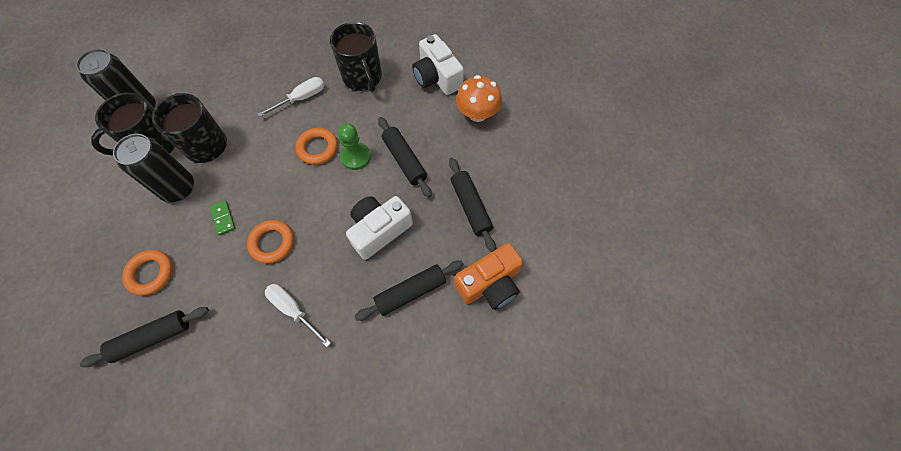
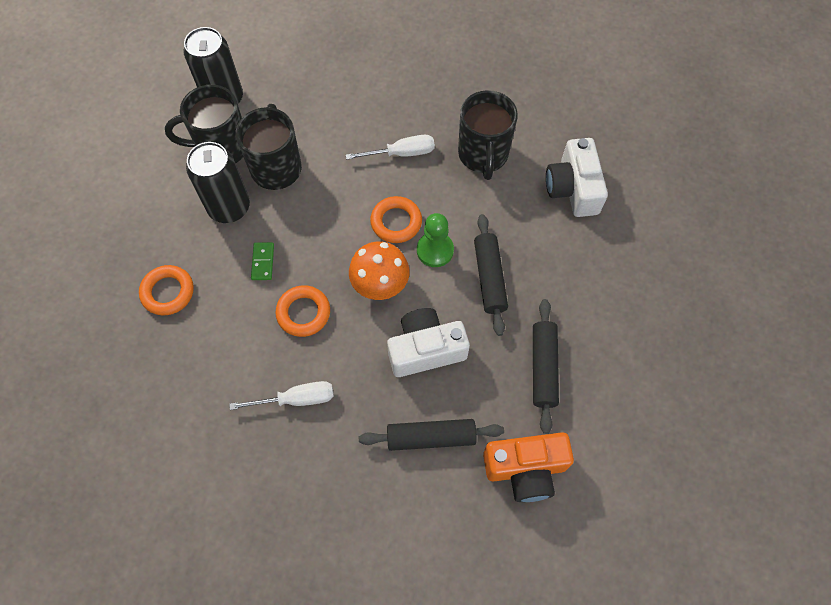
camera: 25 degrees right, 0 degrees up
black rolling pin [80,307,209,367] -> none
white screwdriver [265,284,331,347] -> white screwdriver turned 105 degrees clockwise [229,381,334,410]
orange mushroom [456,75,502,122] -> orange mushroom moved to [349,241,409,300]

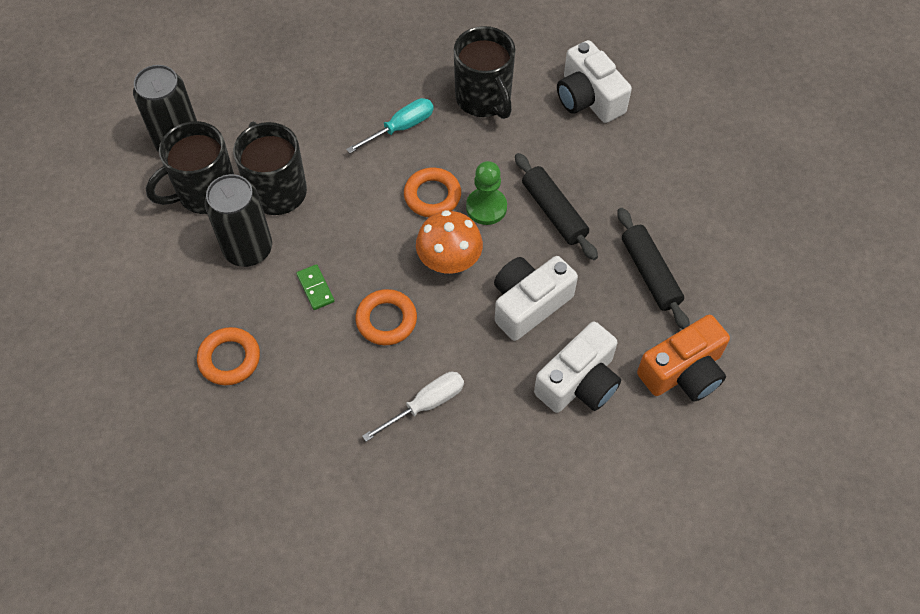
camera: 25 degrees left, 5 degrees down
white screwdriver [346,135,435,160] -> turquoise screwdriver [346,98,434,153]
black rolling pin [359,419,504,451] -> white camera [534,322,621,413]

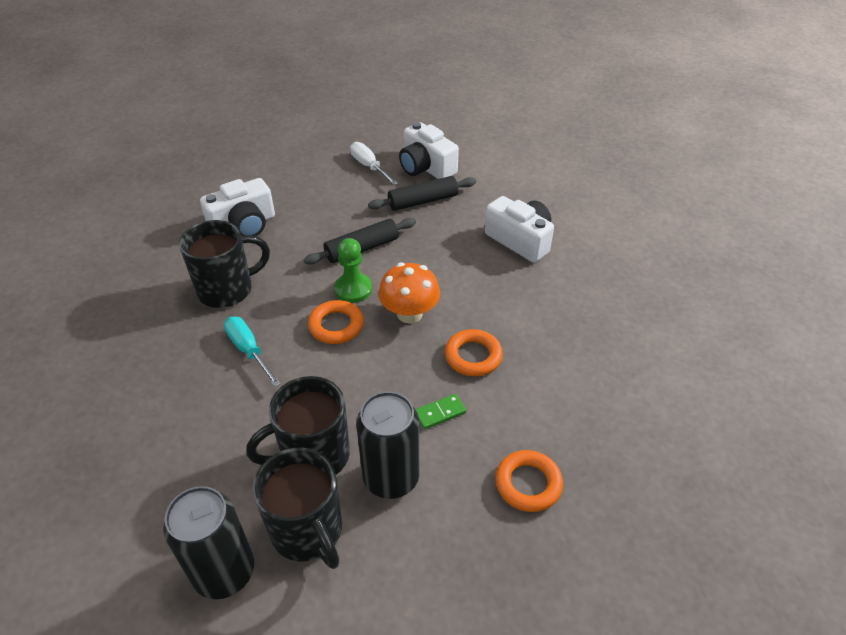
camera: 90 degrees left, 15 degrees down
white screwdriver [362,372,464,442] -> white screwdriver moved to [350,142,398,185]
white camera [494,256,578,341] -> white camera moved to [399,122,459,179]
orange camera [637,315,730,402] -> none

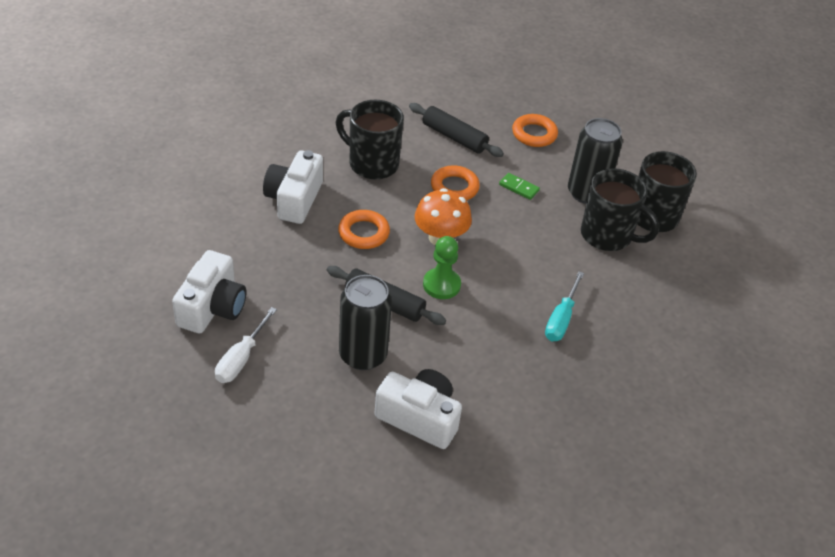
camera: 125 degrees left, 0 degrees up
black can [163,486,254,599] -> black can moved to [339,275,392,370]
black mug [179,220,270,308] -> black mug moved to [336,100,404,180]
orange ring [308,300,364,344] -> orange ring moved to [338,210,390,249]
black rolling pin [368,176,476,211] -> black rolling pin moved to [409,103,504,157]

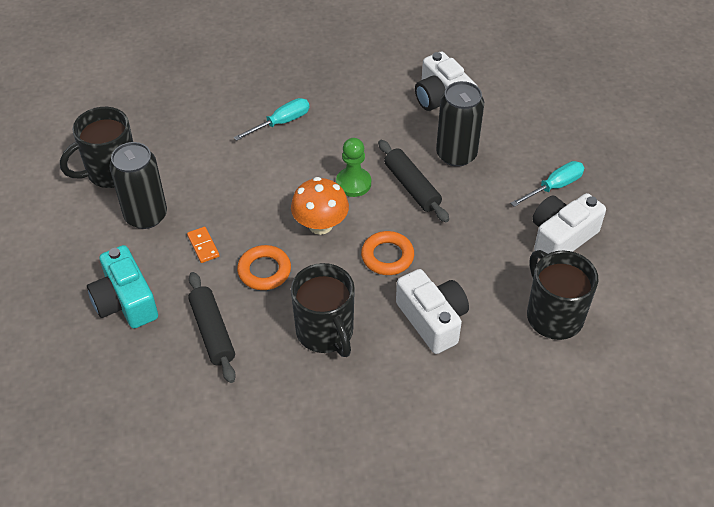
camera: 145 degrees left, 5 degrees up
white screwdriver [215,307,277,383] -> turquoise screwdriver [511,161,584,207]
white camera [263,150,323,224] -> white camera turned 75 degrees counterclockwise [396,269,469,354]
green domino [499,173,540,200] -> orange domino [187,227,219,263]
orange ring [512,114,558,147] -> turquoise camera [87,245,158,328]
black mug [581,168,659,251] -> black mug moved to [527,250,598,340]

